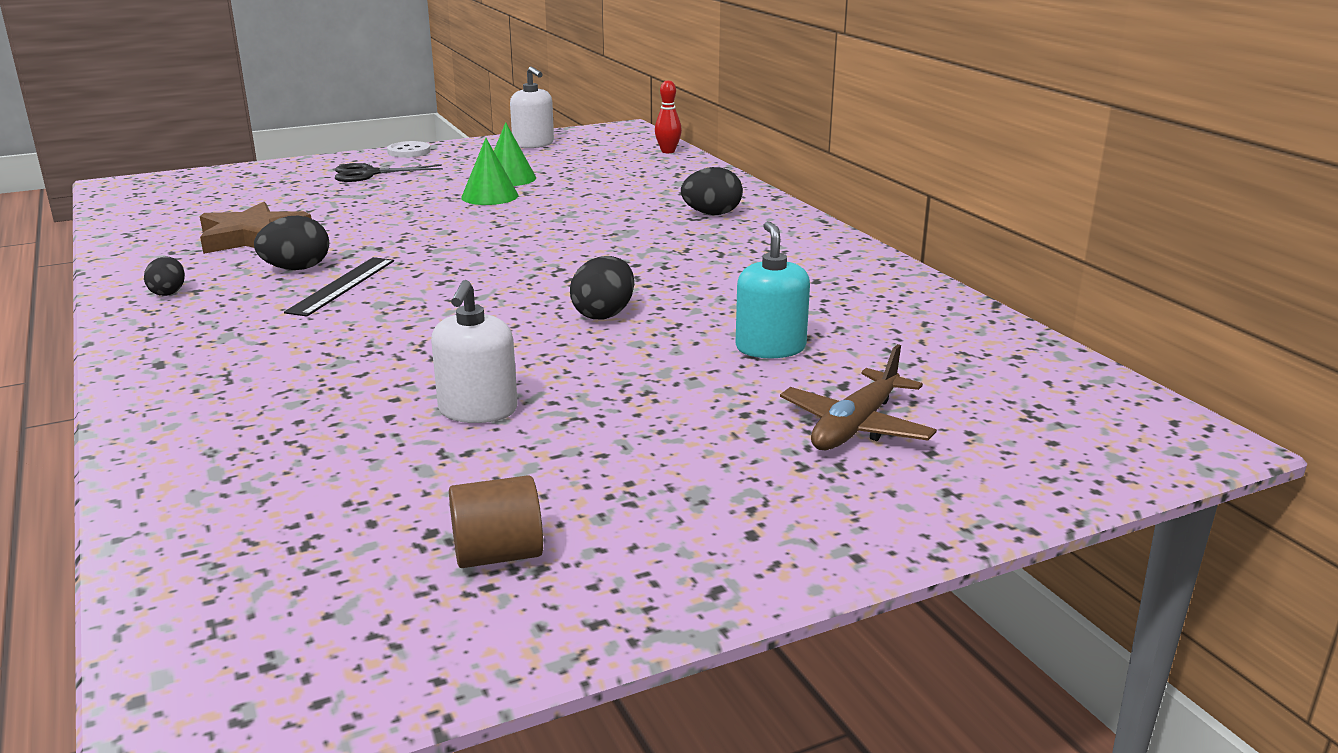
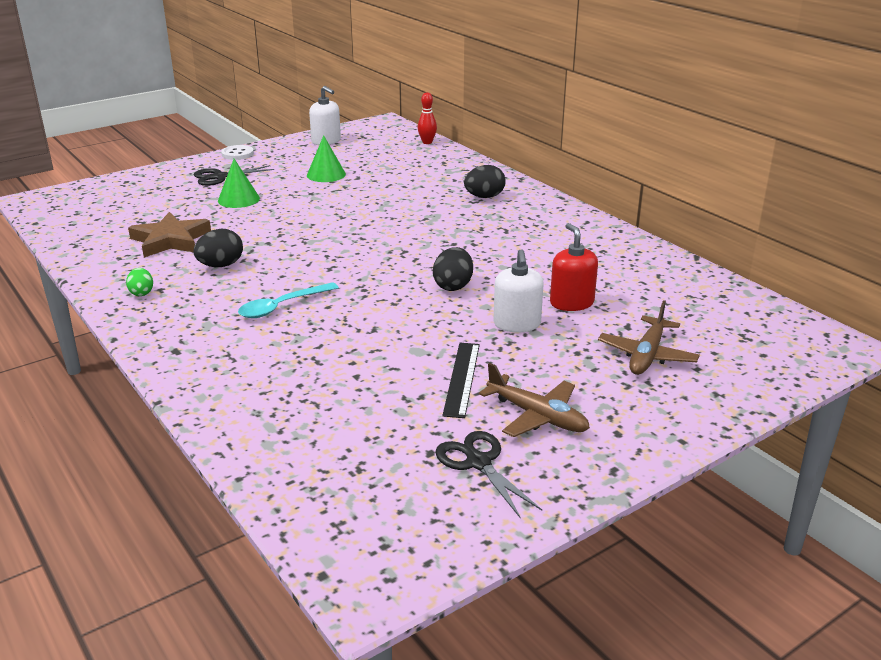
camera: 10 degrees left, 5 degrees up
black egg [144,256,185,296] -> green egg [126,268,153,296]
black ruler [284,257,394,317] -> black ruler moved to [442,343,480,418]
white soap dispenser [431,280,518,423] -> white soap dispenser moved to [493,249,544,332]
brown cylinder [449,475,543,568] -> black scissors [435,431,542,518]
green cone [461,138,519,205] -> green cone moved to [218,159,260,208]
turquoise soap dispenser [736,221,810,358] -> red soap dispenser [550,223,598,311]
none -> turquoise spoon [238,282,339,318]
none -> brown plane [479,363,590,437]

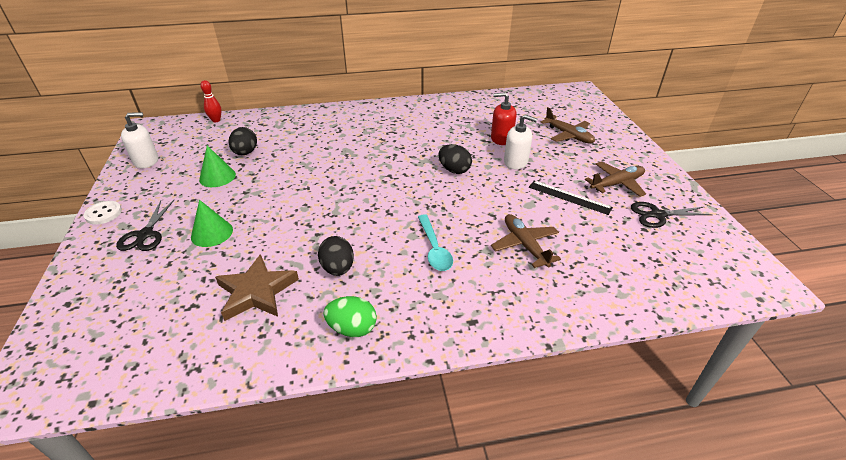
camera: 65 degrees left, 10 degrees up
green egg [126,268,153,296] -> green egg [323,296,377,337], size x1.56
black egg [464,165,506,198] -> black egg moved to [229,127,257,155]
none -> brown plane [491,214,561,268]

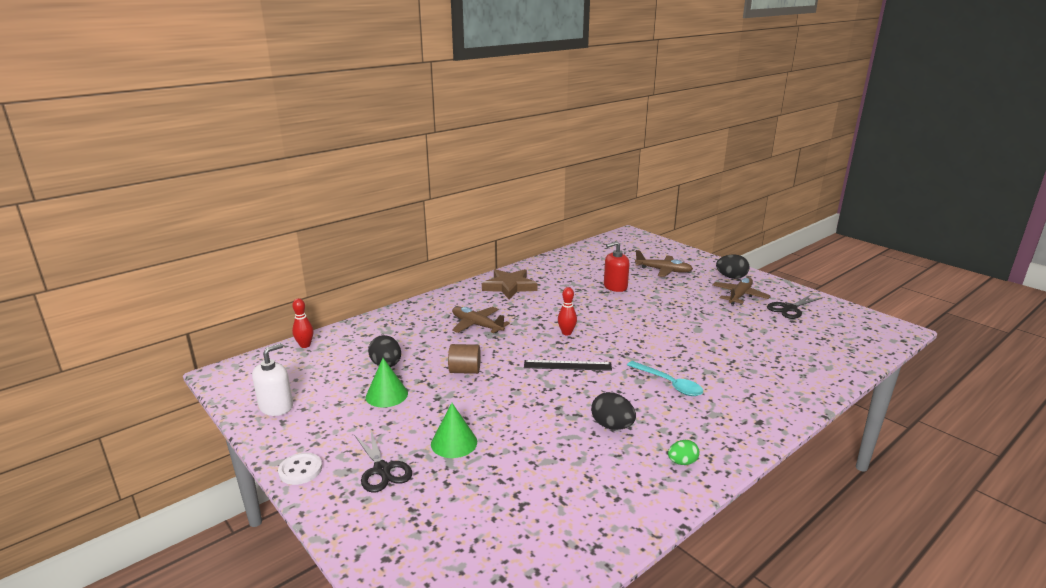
camera: 30 degrees left, 15 degrees down
brown star [215,254,299,321] -> brown star moved to [482,269,537,300]
green egg [323,296,377,337] -> green egg [668,440,700,465], size x0.64
black egg [438,144,472,174] -> black egg moved to [716,255,750,279]
brown plane [491,214,561,268] -> brown plane moved to [452,307,510,333]
white soap dispenser [504,114,537,169] -> none
black ruler [529,181,613,215] -> black ruler moved to [524,360,612,371]
none -> brown cylinder [448,344,481,374]
none -> red bowling pin [558,287,577,336]

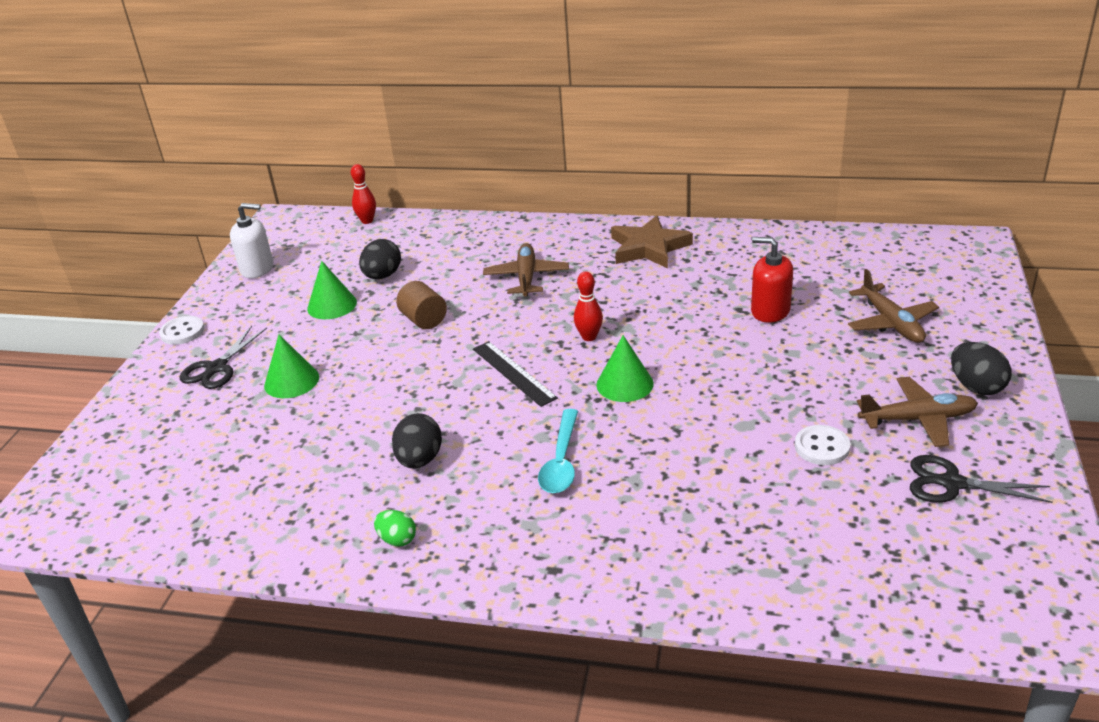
camera: 55 degrees right, 10 degrees up
none -> green cone [596,335,654,402]
none -> white button [795,425,850,465]

